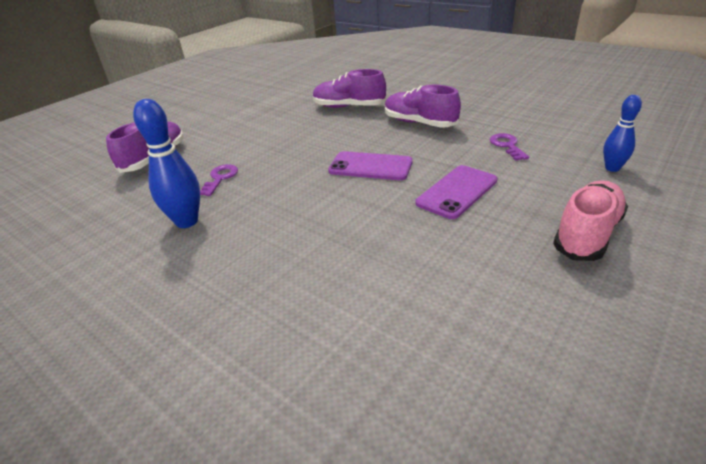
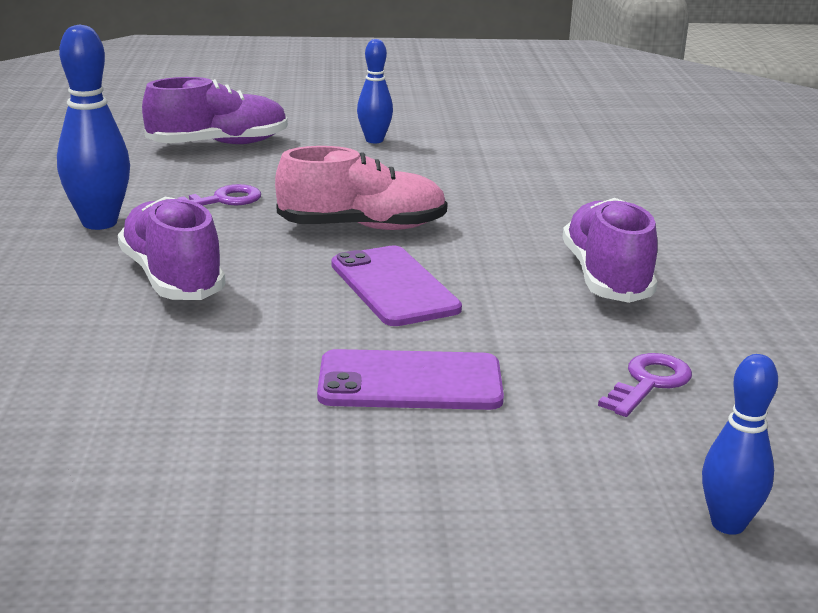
camera: 45 degrees right, 10 degrees down
purple shoe [313,69,386,108] -> purple shoe moved to [118,197,226,300]
pink shoe [553,180,628,261] -> pink shoe moved to [275,146,447,230]
none -> blue bowling pin [357,39,393,143]

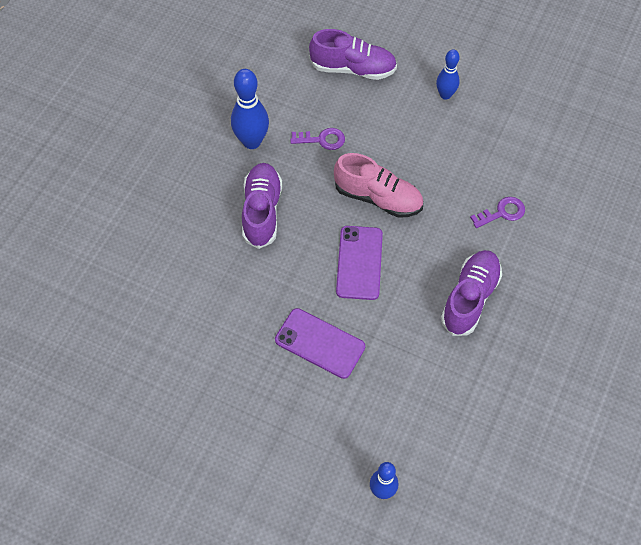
camera: 30 degrees right, 35 degrees up
purple key [598,353,692,417] -> purple key moved to [470,197,525,228]

